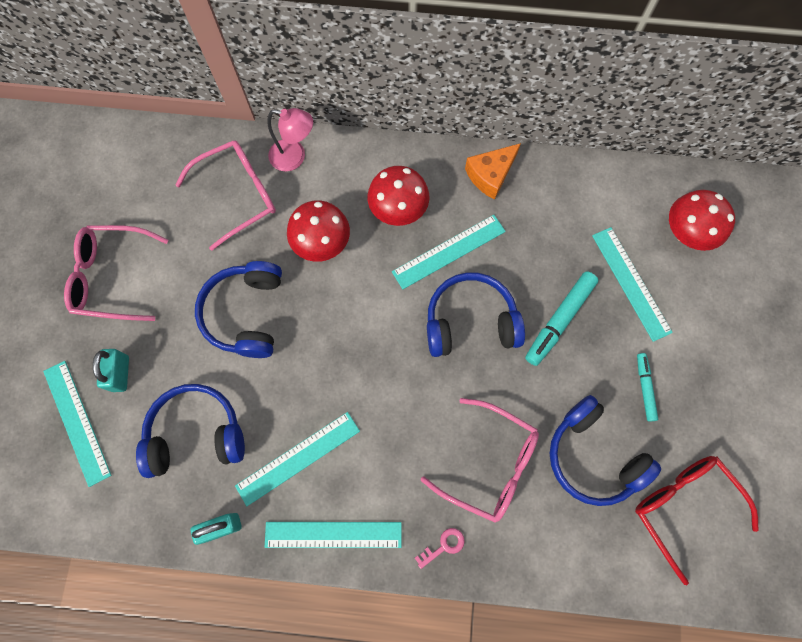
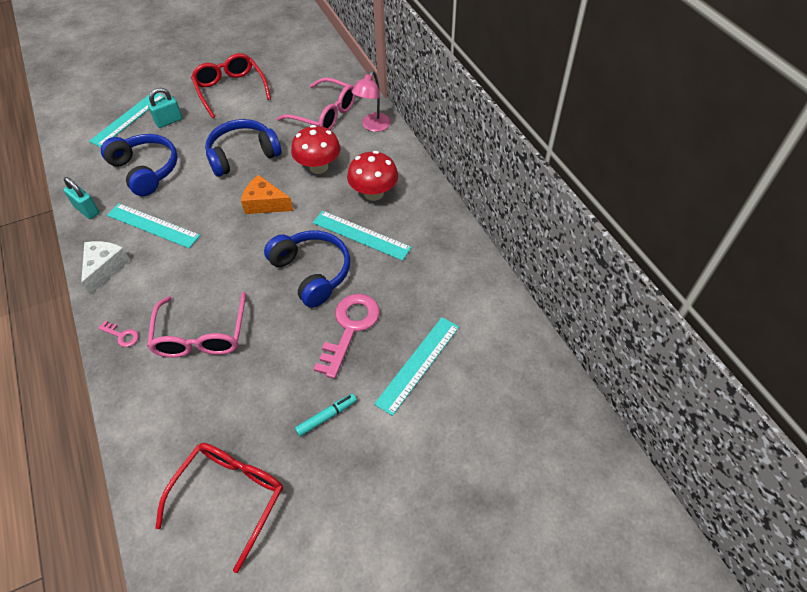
camera: 60 degrees right, 20 degrees down
pink glasses [64,225,169,321] -> red glasses [191,53,271,118]
turquoise ruler [265,522,402,548] -> white cheese [81,241,130,295]
pink lamp [268,108,313,171] -> pink lamp turned 45 degrees clockwise [352,71,391,132]
orange cheese [465,143,521,200] -> orange cheese moved to [241,175,293,214]
turquoise marker [525,271,598,366] -> pink key [314,294,380,379]
blue headphones [550,395,661,506] -> none
red mushroom [669,190,735,251] -> none

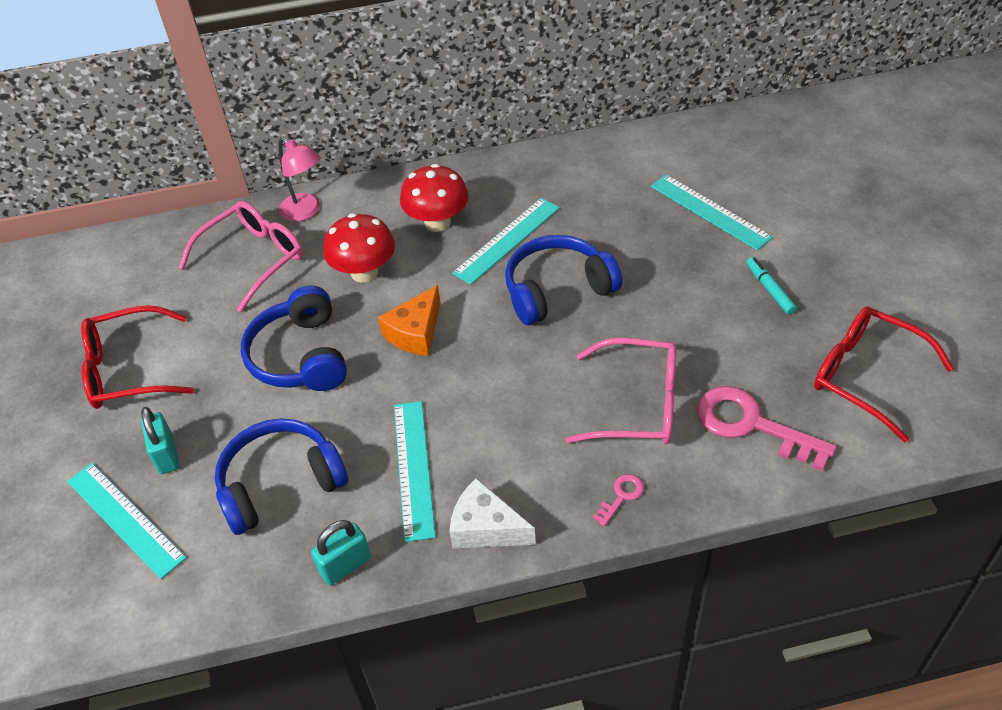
camera: 75 degrees left, 5 degrees down
turquoise ruler [107,203,200,248] -> turquoise ruler turned 45 degrees counterclockwise [394,401,436,542]
pink key [314,294,380,379] -> pink key moved to [697,386,837,471]

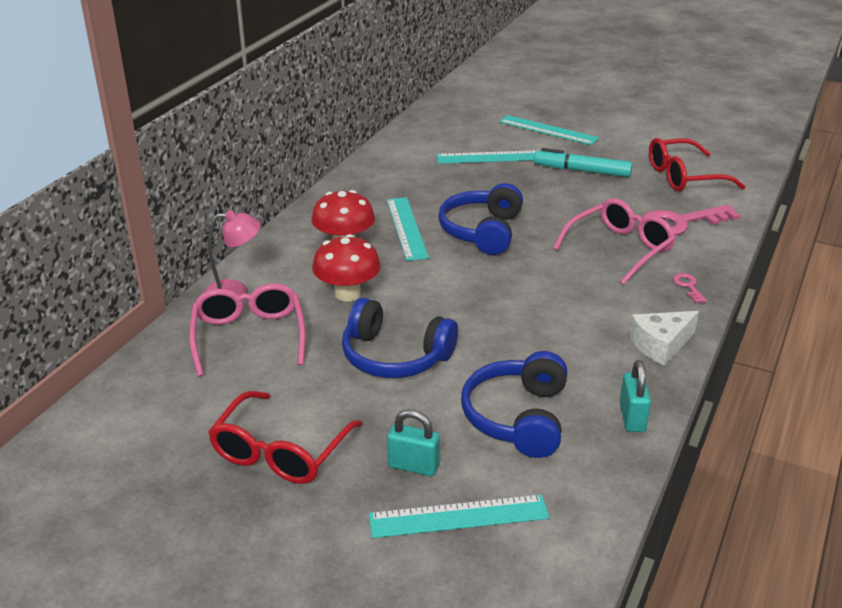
camera: 55 degrees left, 15 degrees down
orange cheese [378,285,441,356] -> none
turquoise ruler [394,401,436,542] -> turquoise ruler moved to [499,115,599,145]
turquoise marker [746,257,797,315] -> turquoise marker [534,148,632,177], size x1.68

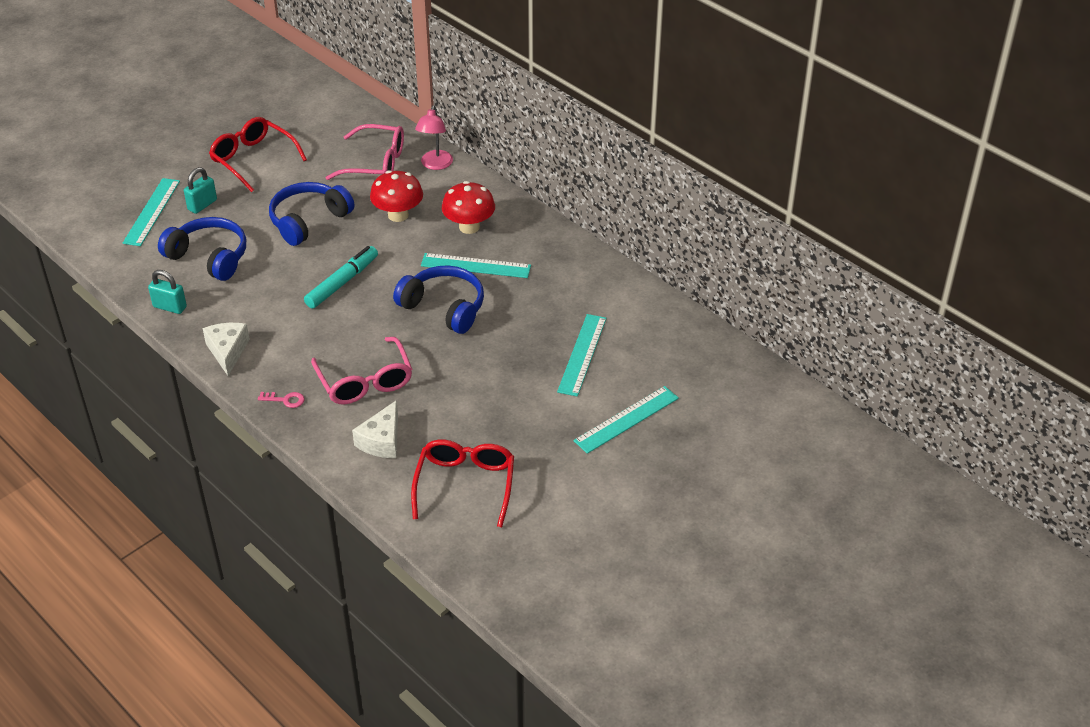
camera: 110 degrees right, 10 degrees up
turquoise marker [534,148,632,177] -> turquoise marker moved to [304,246,378,309]
pink key [642,205,740,235] -> white cheese [352,400,398,458]

